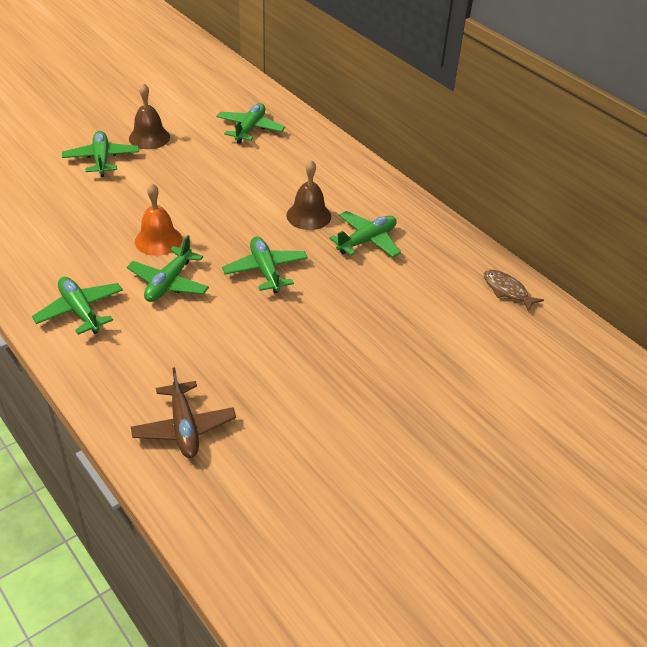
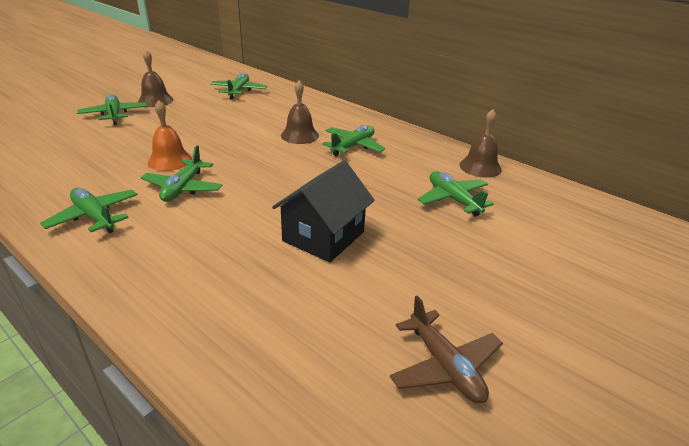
camera: 10 degrees left, 10 degrees down
brown plane [131,367,236,458] -> brown plane moved to [390,295,503,403]
green plane [222,237,308,293] -> green plane moved to [418,171,494,216]
brown fish [484,270,544,312] -> brown bell [459,109,502,178]
none -> black house [272,160,375,263]

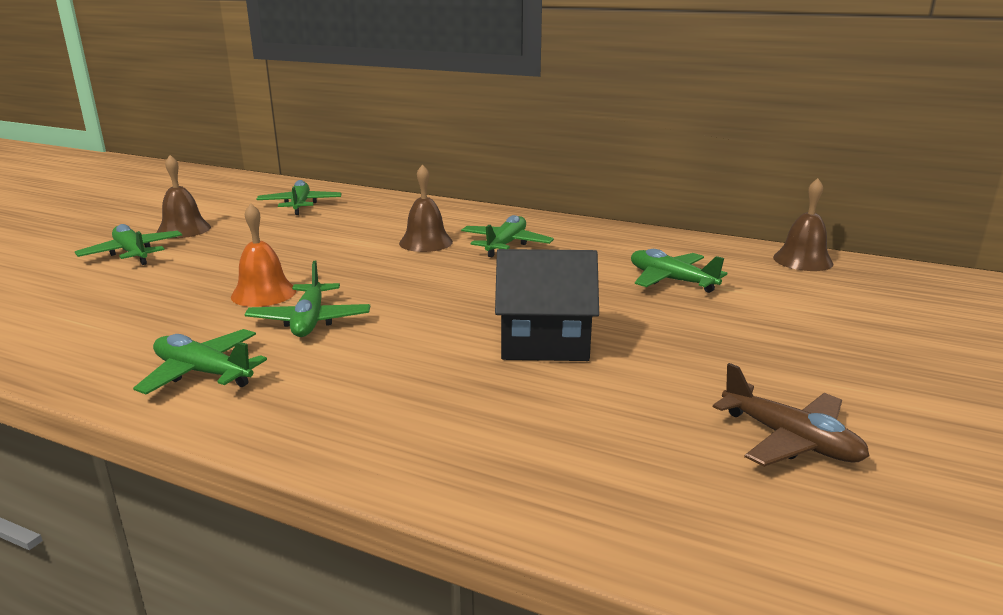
camera: 15 degrees left, 10 degrees down
black house [272,160,375,263] -> black house turned 75 degrees clockwise [495,249,599,361]
brown bell [459,109,502,178] -> brown bell moved to [773,178,833,271]

